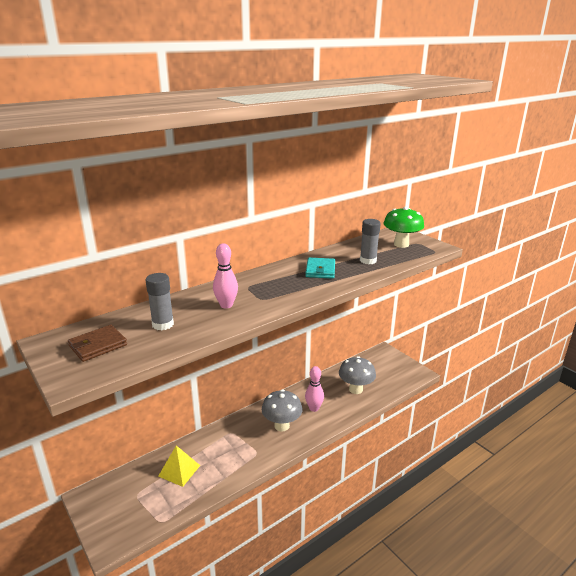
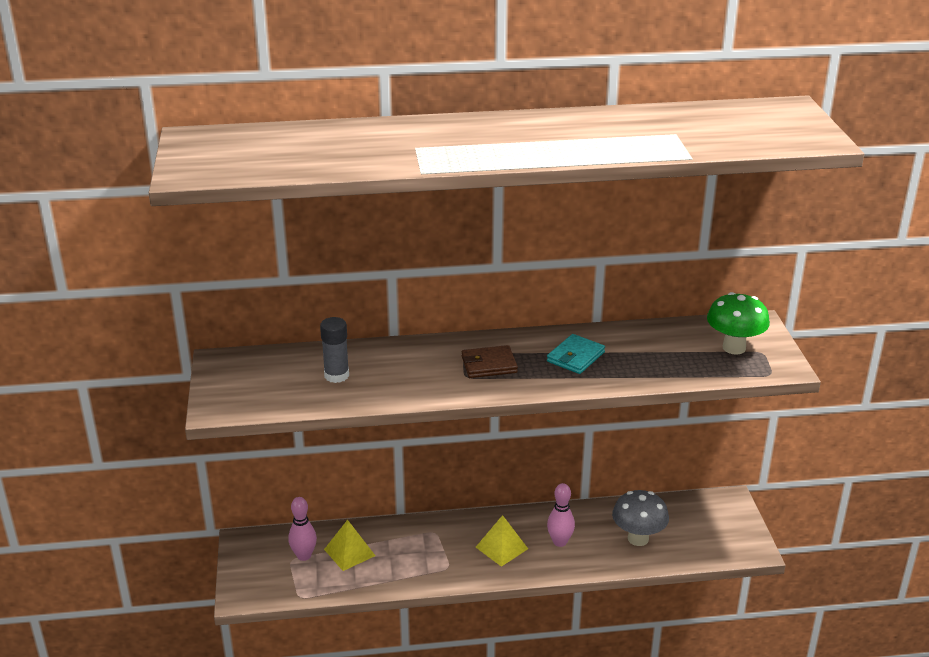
camera: 30 degrees right, 5 degrees up
brown wallet [68,325,127,362] -> brown wallet moved to [462,345,518,378]
pink bowling pin [213,243,238,308] -> pink bowling pin moved to [288,497,317,561]
grey mushroom [262,390,302,432] -> yellow pyramid [476,515,528,567]
grey glue stick [360,219,381,264] -> none

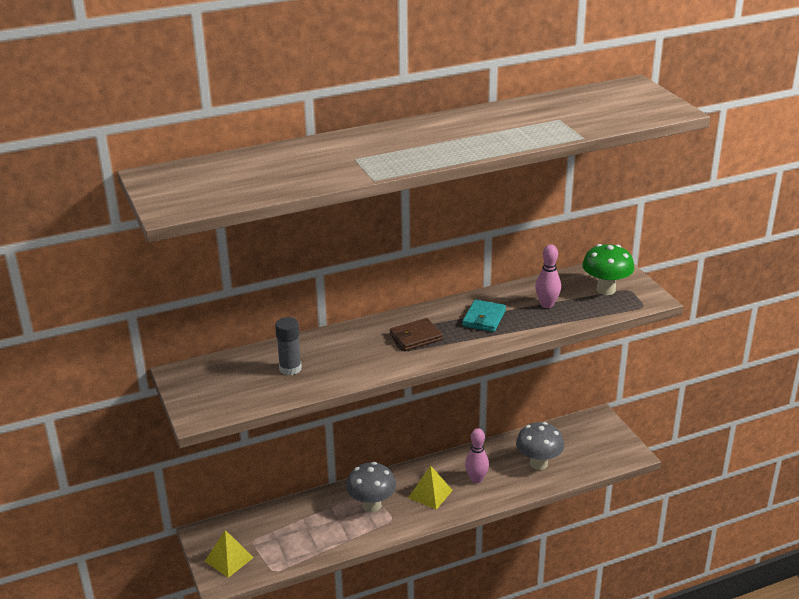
camera: 15 degrees left, 0 degrees up
pink bowling pin [288,497,317,561] -> pink bowling pin moved to [535,244,561,308]
yellow pyramid [324,520,376,571] -> yellow pyramid moved to [204,530,254,578]
none -> grey mushroom [346,462,396,512]

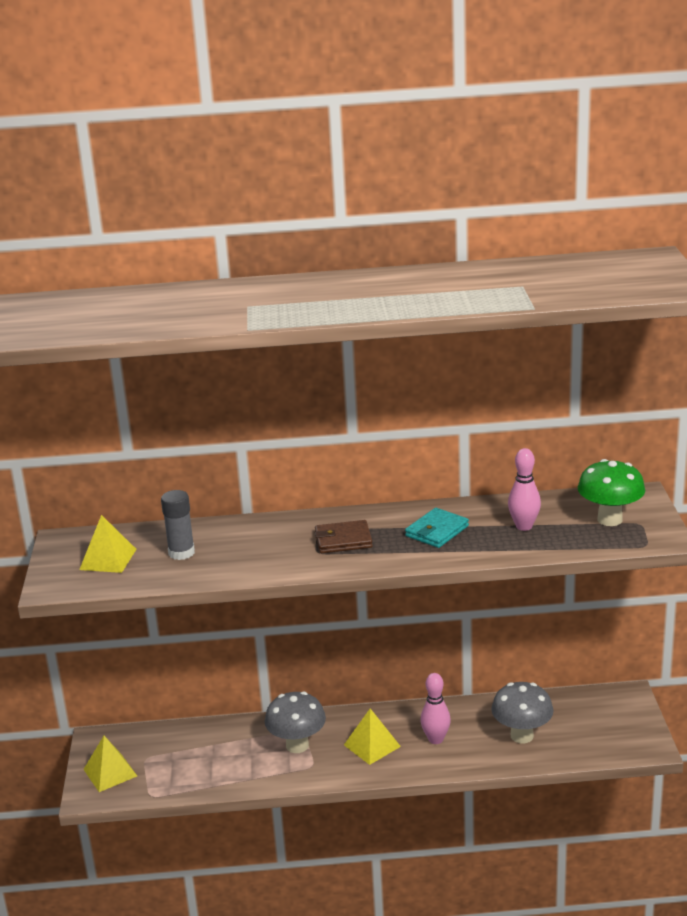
camera: 20 degrees right, 5 degrees down
none -> yellow pyramid [79,515,136,573]

